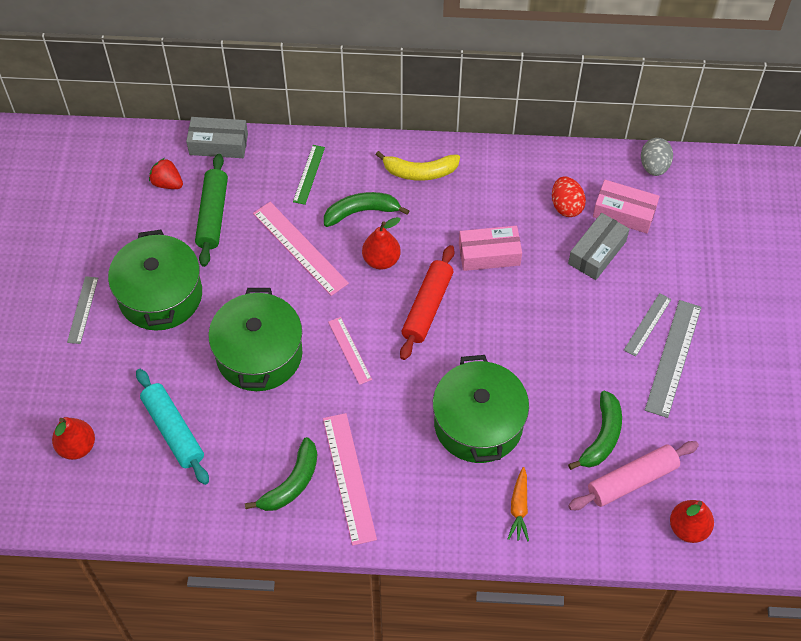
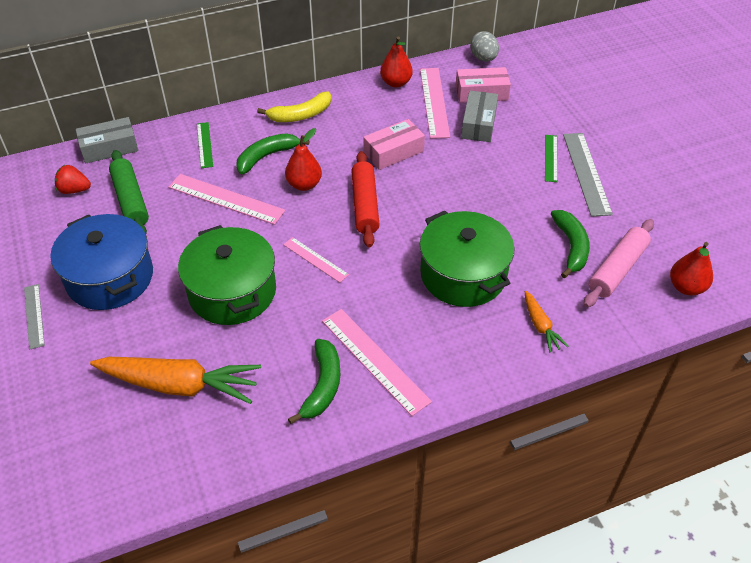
camera: 25 degrees left, 10 degrees down
red pear [52,417,95,460] -> red pear moved to [380,36,413,88]
green pot [108,230,202,331] -> blue pot [50,214,153,310]
turquoise rolling pin [136,369,209,485] -> orange carrot [90,357,261,404]
red egg [552,177,586,217] -> pink ruler [420,68,450,139]
grey ruler [624,293,671,357] -> green ruler [545,135,558,182]

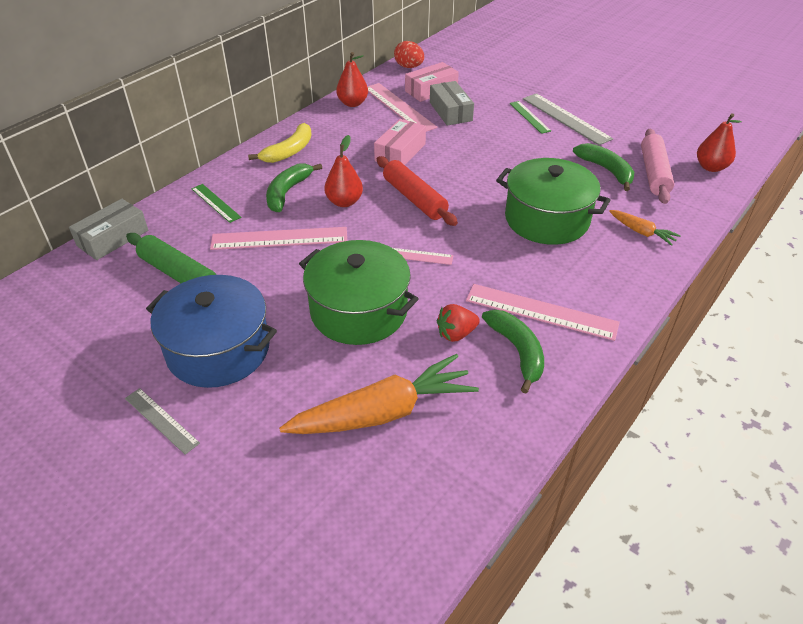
camera: 30 degrees left, 5 degrees down
red strawberry [55,165,91,194] -> red strawberry moved to [437,304,480,342]
grey egg [470,31,499,62] -> red egg [394,41,424,68]

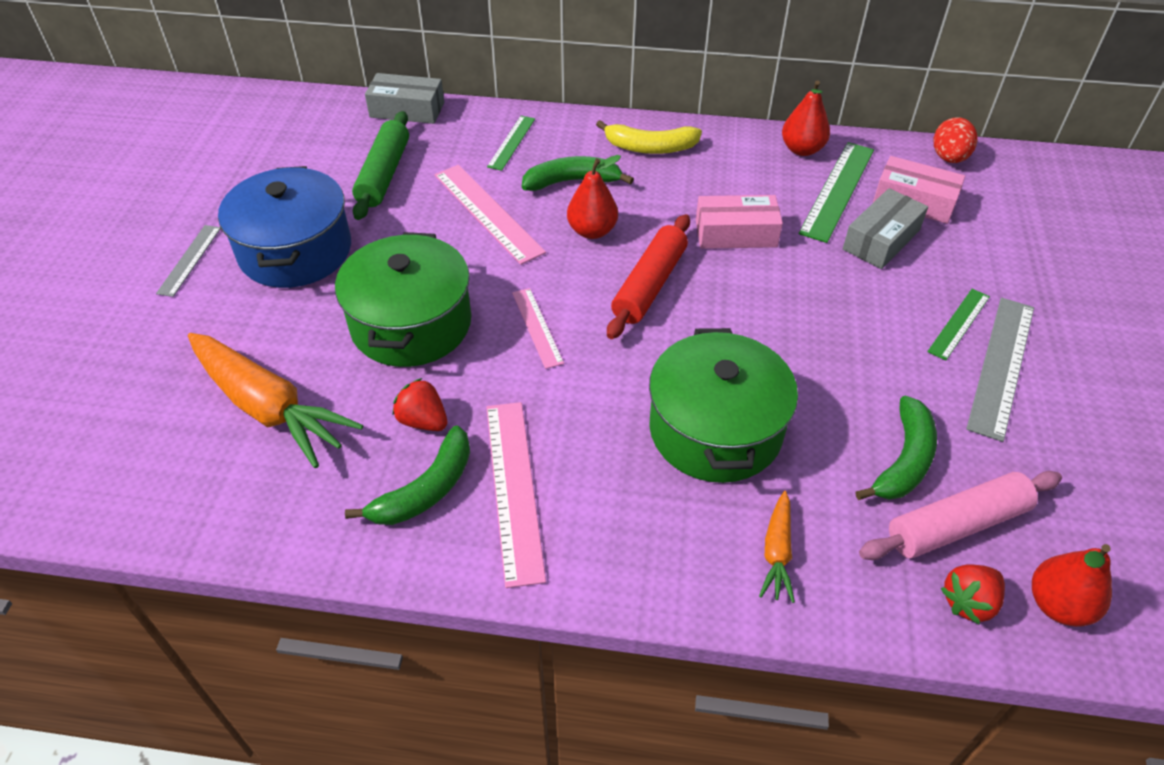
camera: 60 degrees right, 5 degrees up
pink ruler [367,83,437,132] -> green ruler [799,142,874,243]
none -> red strawberry [940,564,1005,624]

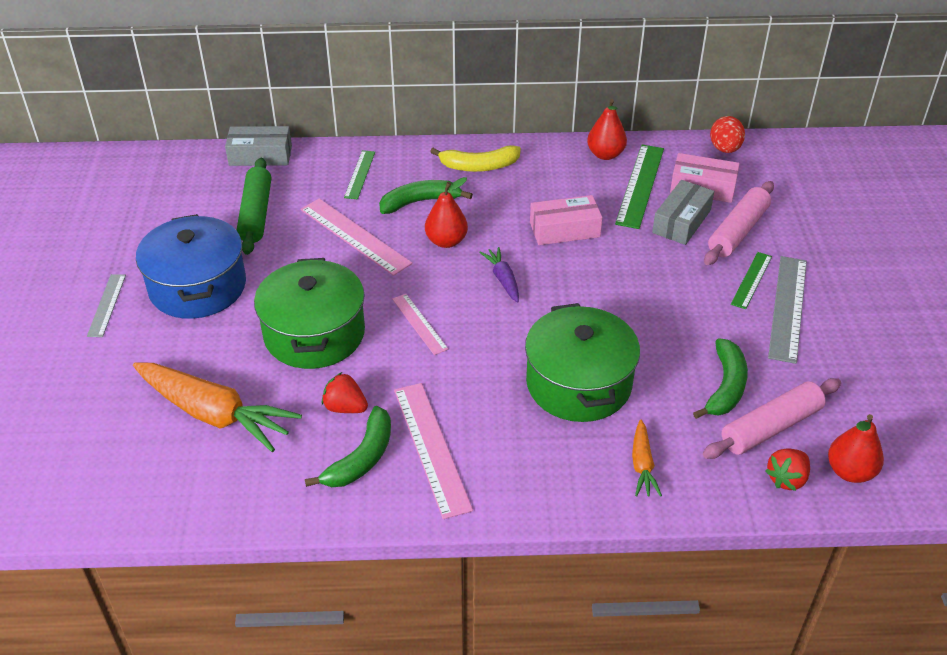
camera: 10 degrees left, 5 degrees down
red rolling pin [607,214,690,339] -> purple carrot [479,247,519,303]
none -> pink rolling pin [704,181,774,265]

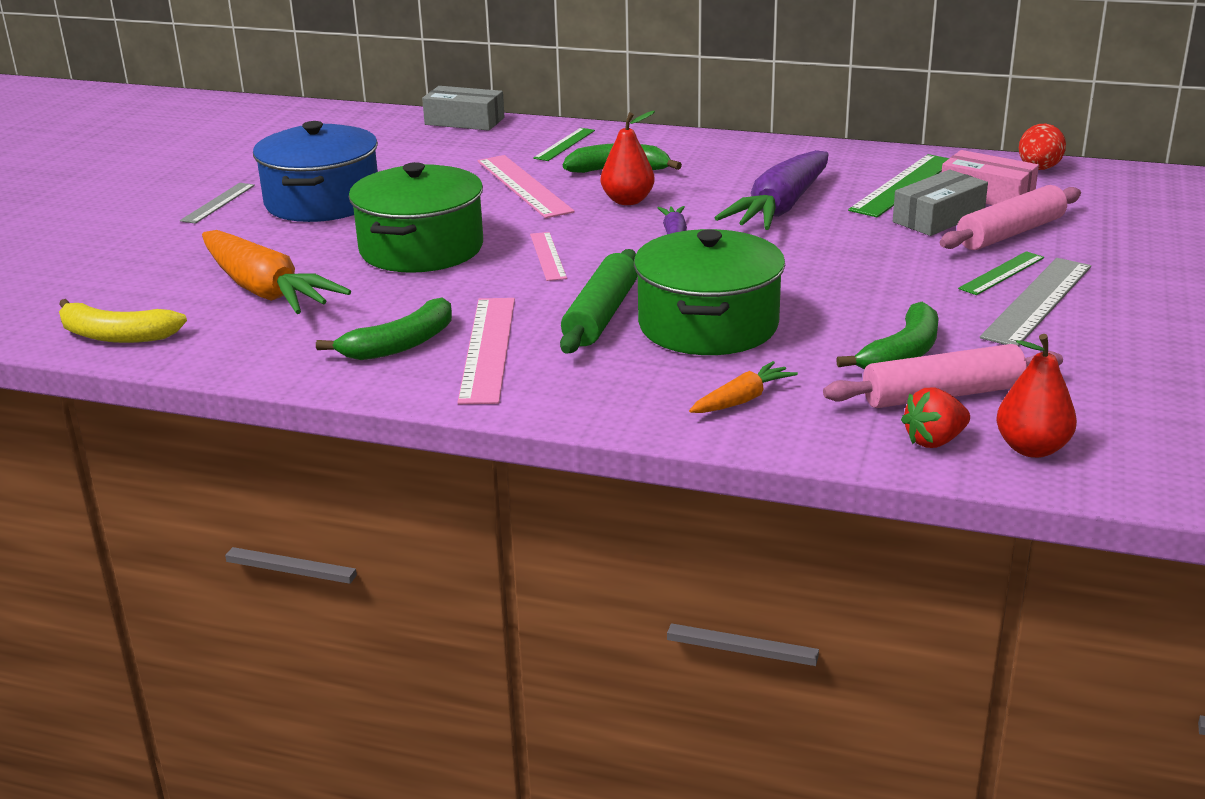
camera: 20 degrees right, 15 degrees down
green rolling pin [236,158,271,255] -> green rolling pin moved to [560,249,638,353]
red strawberry [322,372,368,413] -> none
yellow banana [430,145,521,172] -> yellow banana moved to [59,299,187,343]
pink box [530,195,603,245] -> purple carrot [715,150,828,230]
red pear [587,99,627,160] -> none
orange carrot [632,420,662,497] -> orange carrot turned 150 degrees counterclockwise [689,361,798,413]

